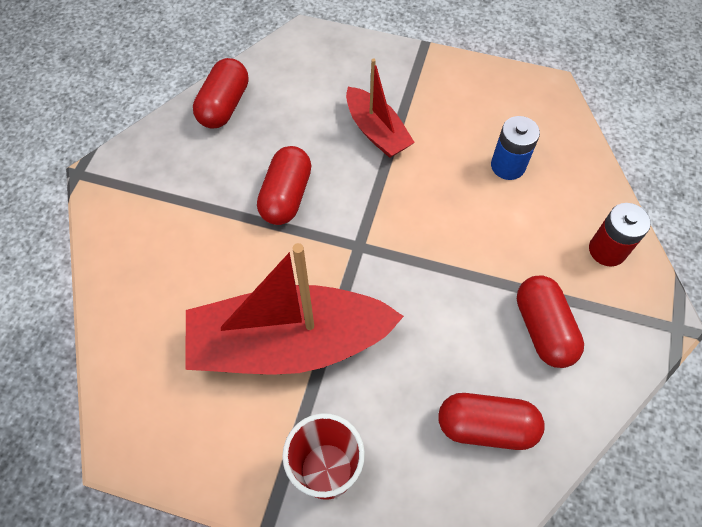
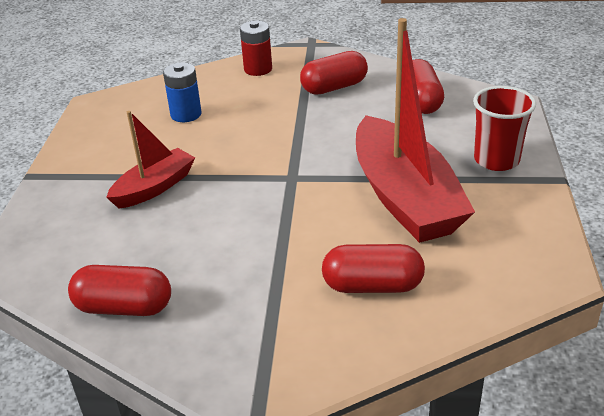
camera: 100 degrees left, 25 degrees down
red capsule [257,146,312,225] -> red capsule moved to [322,244,425,293]

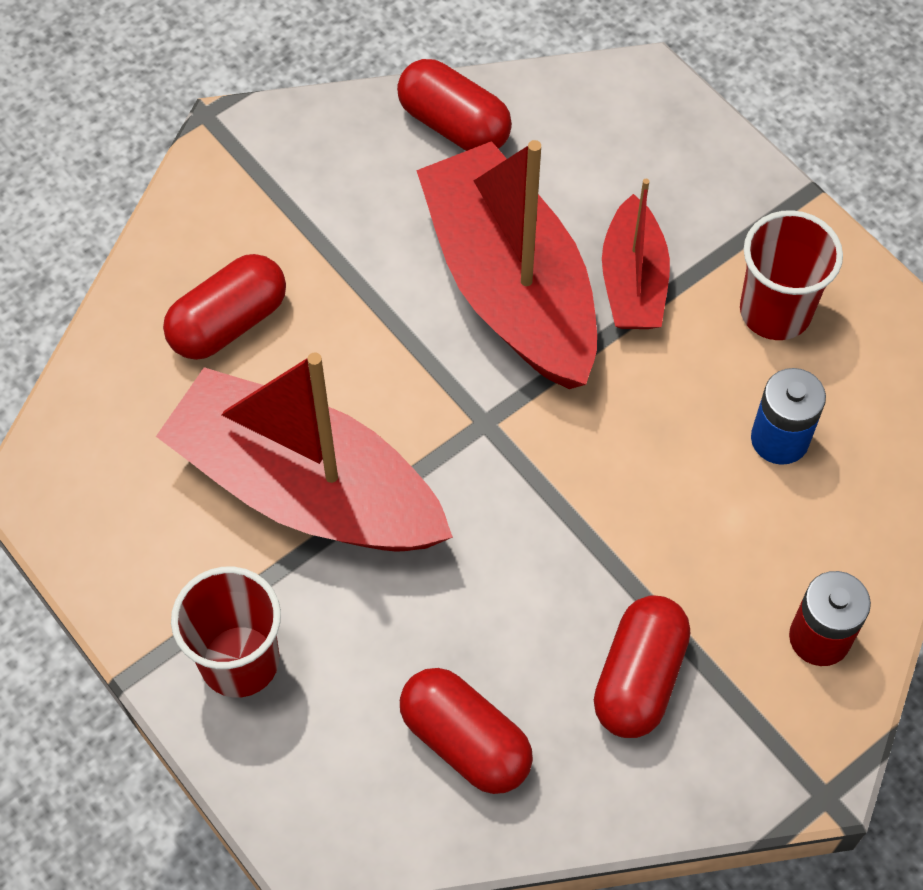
camera: 135 degrees right, 25 degrees up
red capsule [68,265,171,316] -> red capsule turned 75 degrees clockwise [397,59,512,151]
none -> red boat [416,140,597,389]
none -> red cup [740,210,843,340]

